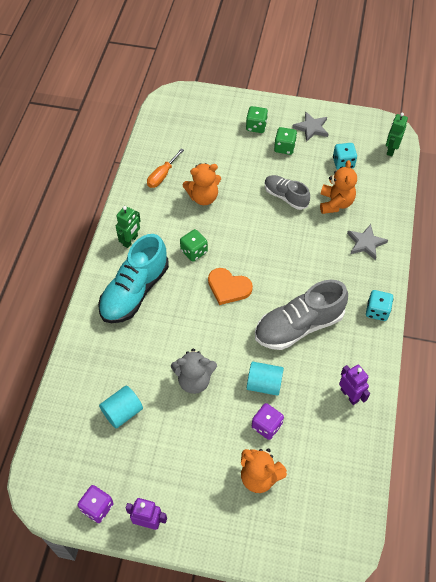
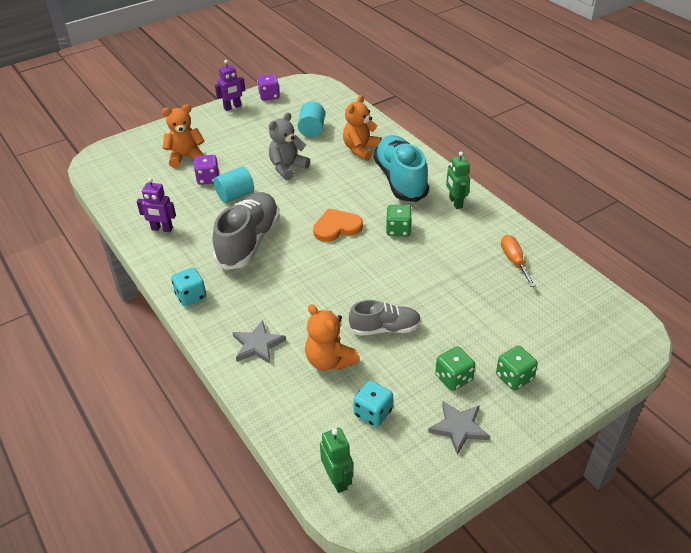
camera: 135 degrees right, 15 degrees down
orange teddy bear [183,163,221,205] -> orange teddy bear moved to [343,95,381,161]

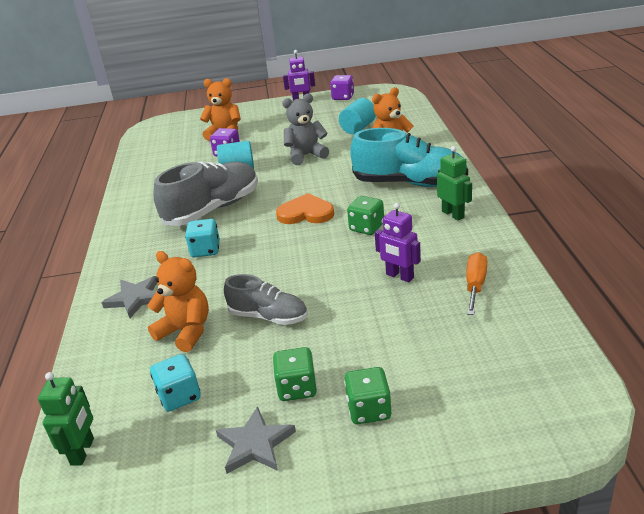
camera: 30 degrees right, 10 degrees down
purple robot [137,178,176,232] -> purple robot moved to [375,203,421,282]
turquoise dice [171,267,207,306] -> turquoise dice moved to [185,219,220,257]
orange teddy bear [305,304,360,370] -> orange teddy bear turned 135 degrees clockwise [147,251,209,352]
turquoise shoe [374,135,429,202] -> turquoise shoe turned 90 degrees clockwise [350,128,468,187]
green robot [446,151,470,209] -> green robot turned 135 degrees clockwise [437,146,472,220]

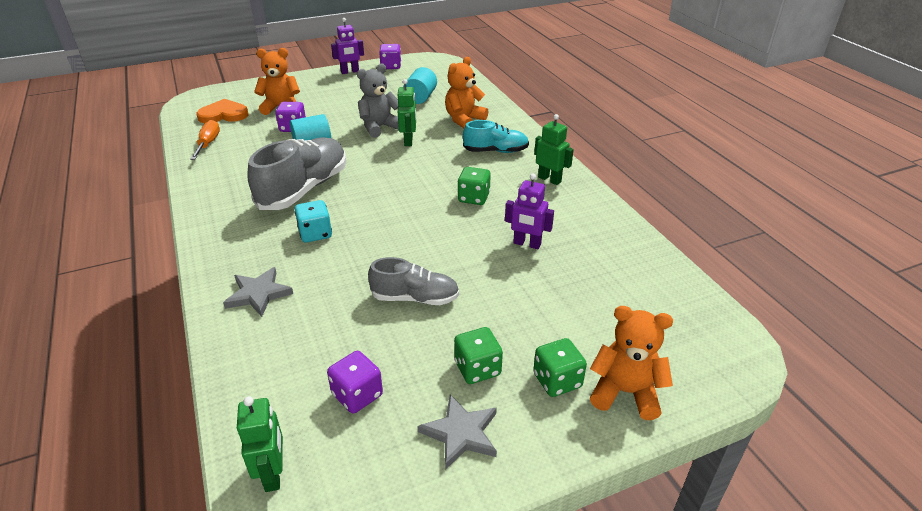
camera: 20 degrees left, 5 degrees up
orange teddy bear [147,251,209,352] -> orange teddy bear moved to [590,306,673,420]
turquoise dice [150,354,201,411] -> purple dice [327,351,383,413]
orange heart [276,193,334,224] -> orange heart moved to [196,99,249,123]
turquoise shoe [350,128,468,187] -> turquoise shoe [463,120,529,153], size x0.59
orange screwdriver [466,252,487,315] -> orange screwdriver moved to [190,120,220,160]
none -> green robot [398,79,416,146]

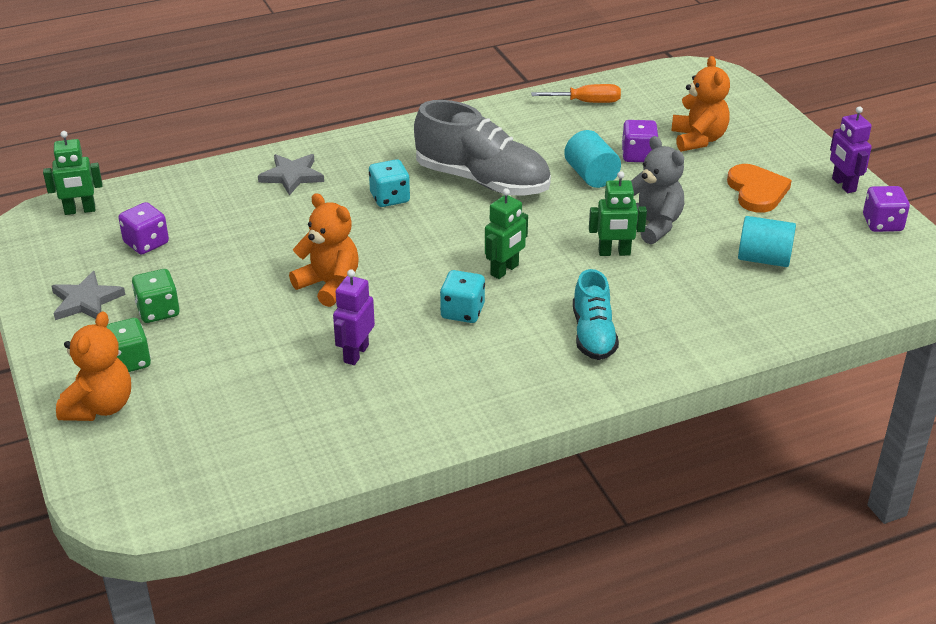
camera: 90 degrees right, 0 degrees up
orange heart [196,99,249,123] -> orange heart moved to [727,164,792,213]
grey shoe [368,257,459,305] -> none
orange teddy bear [445,57,488,128] -> orange teddy bear moved to [289,193,359,307]
green dice [458,167,491,205] -> turquoise dice [440,270,485,323]
green robot [534,114,574,185] -> green robot moved to [485,188,528,279]

